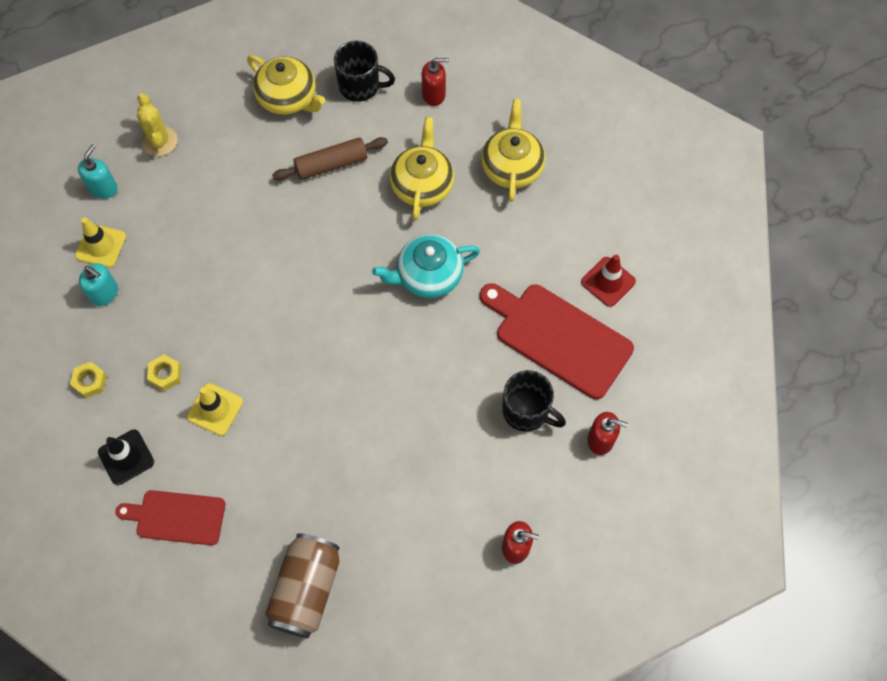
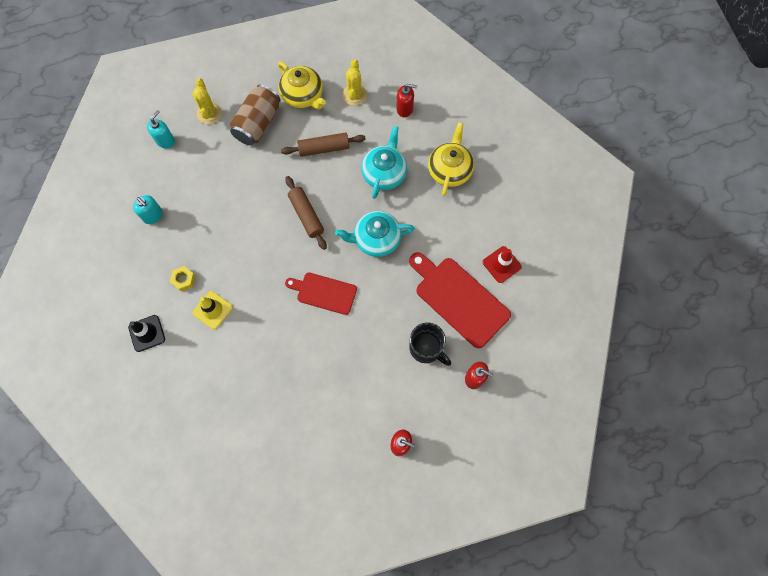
camera: 10 degrees right, 5 degrees up
yellow nut [70,362,107,398] -> none
yellow traffic cone [75,218,126,268] -> none
red cutting board [115,490,225,545] -> red cutting board moved to [285,273,357,315]
brown can [265,533,340,638] -> brown can moved to [230,84,281,145]
black mug [334,41,395,102] -> yellow cactus [342,59,367,106]
yellow teapot [390,117,454,220] -> turquoise teapot [361,126,407,199]
none -> brown rolling pin [285,176,327,250]

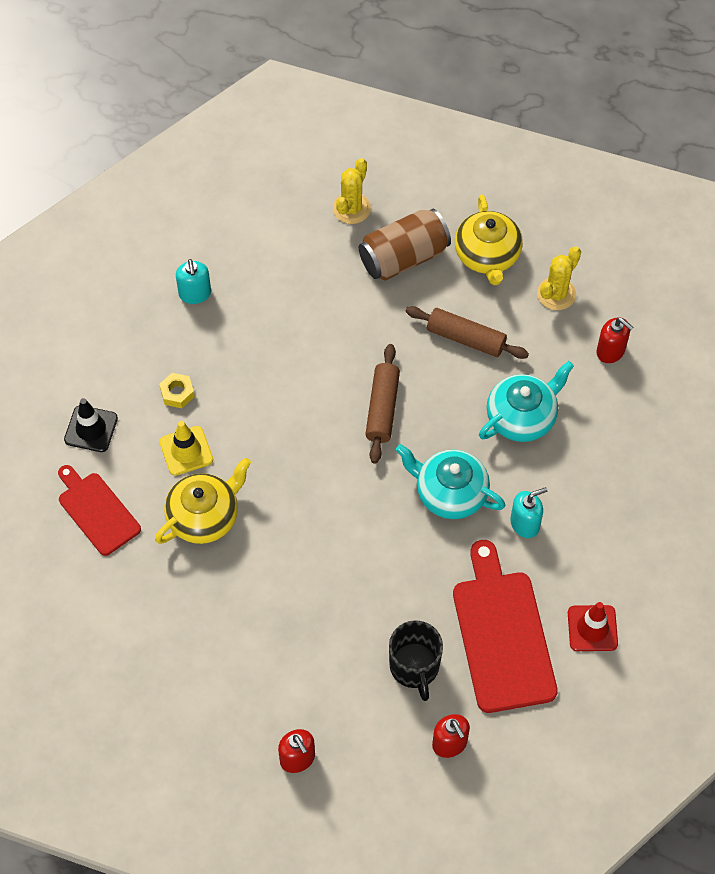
camera: 35 degrees right, 10 degrees down
turquoise soap dispenser [147,110,175,149] -> turquoise soap dispenser moved to [510,487,547,538]
red cutting board [285,273,357,315] -> red cutting board moved to [58,465,141,556]
yellow teapot [428,122,474,196] -> yellow teapot moved to [155,457,251,544]

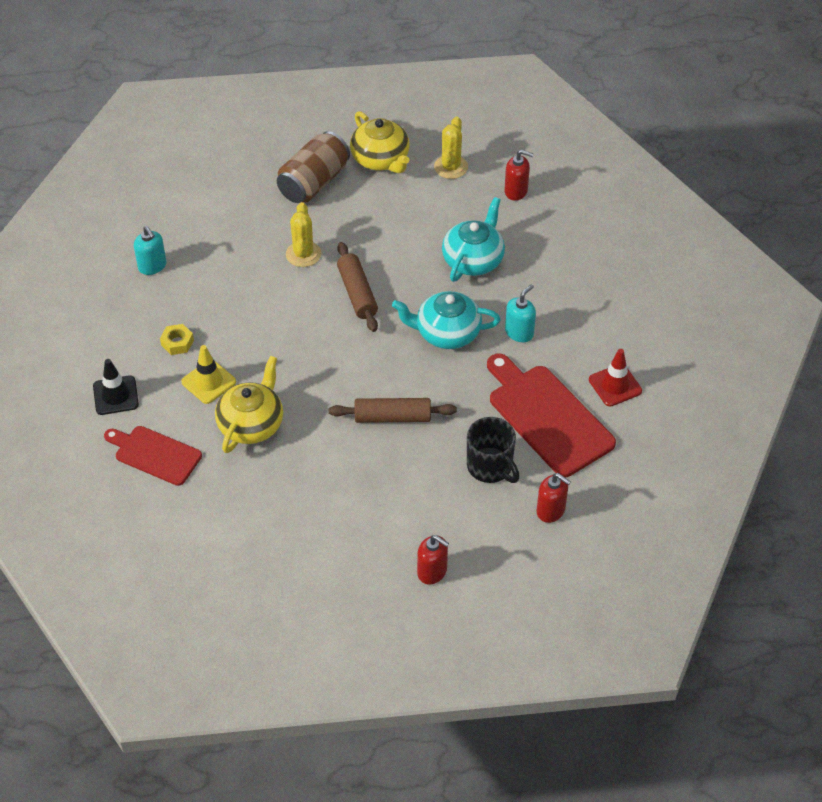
camera: 25 degrees left, 10 degrees down
yellow cactus [333,158,371,224] -> yellow cactus moved to [286,202,321,267]
brown rolling pin [405,306,529,359] -> brown rolling pin moved to [329,398,457,423]

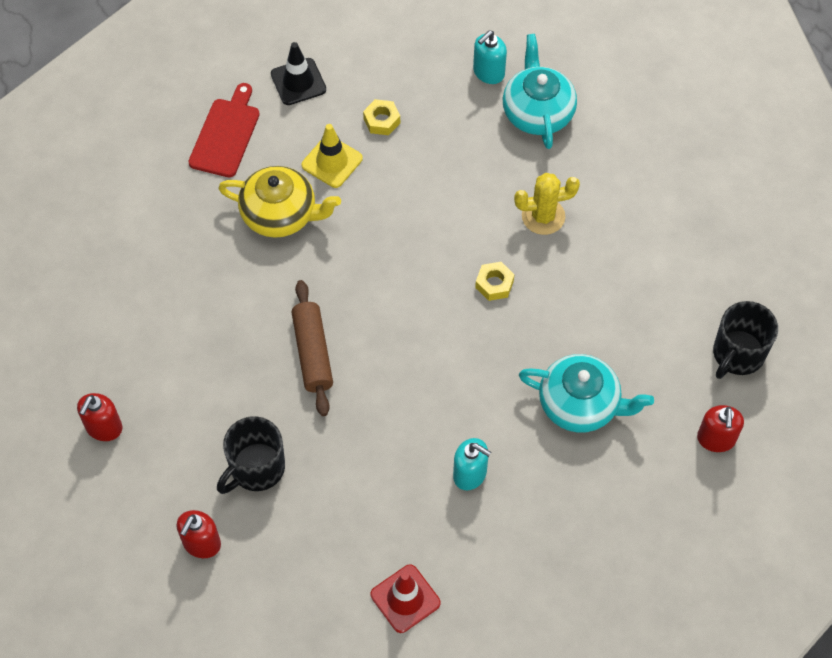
camera: 80 degrees right, 10 degrees up
brown can [277,131,350,203] -> none
brown rolling pin [337,242,378,332] -> yellow nut [475,262,515,301]
yellow teapot [350,111,410,173] -> none
turquoise teapot [392,291,500,349] -> turquoise teapot moved to [503,34,577,149]
yellow cactus [434,116,468,179] -> black mug [713,301,778,379]
red cutting board [487,353,616,477] -> none

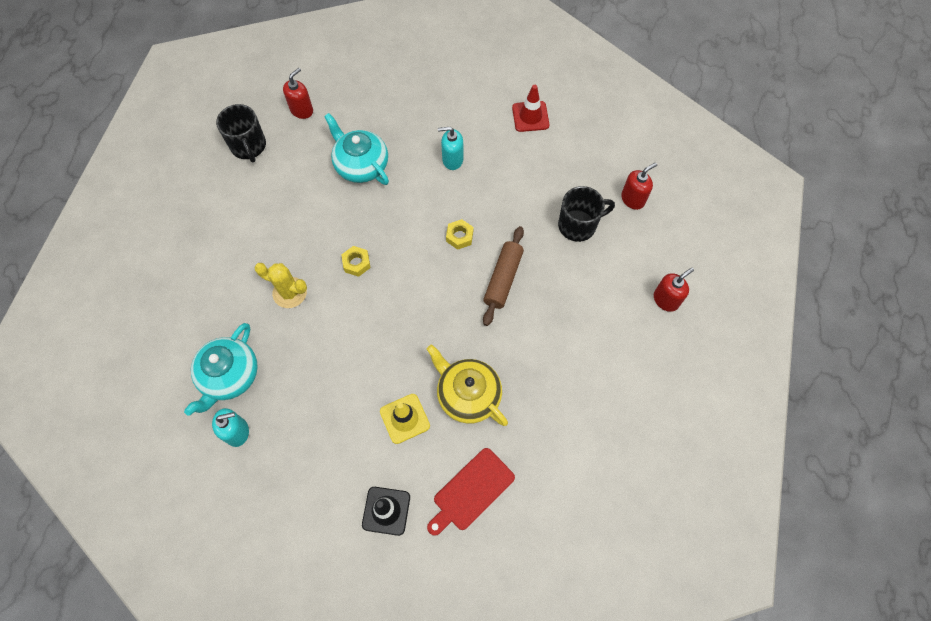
camera: 150 degrees left, 5 degrees up
yellow nut [363,99,400,135] -> yellow nut moved to [446,219,473,250]
turquoise soap dispenser [453,438,491,490] -> turquoise soap dispenser turned 60 degrees counterclockwise [438,127,463,170]
black mug [713,301,778,379] -> black mug turned 90 degrees clockwise [216,104,266,162]

